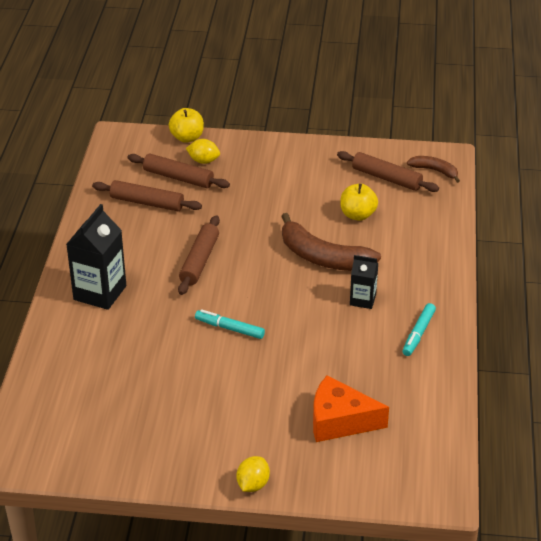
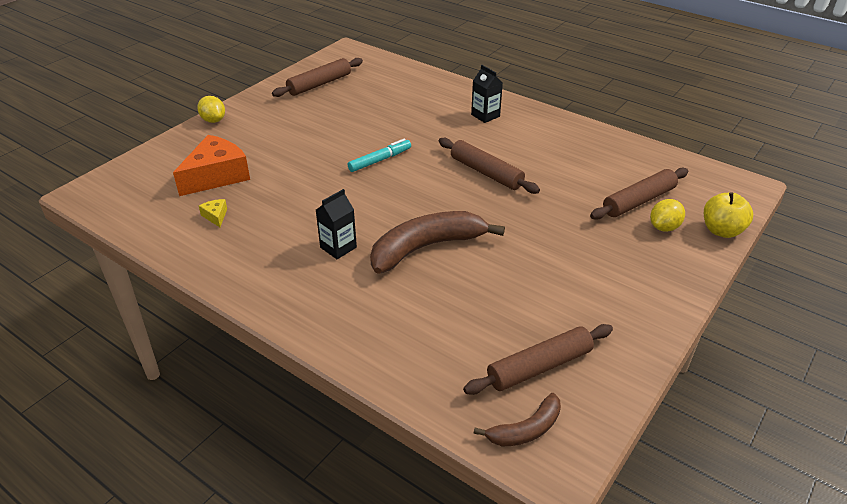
camera: 120 degrees right, 0 degrees up
black carton [66,204,126,310] -> black carton [471,65,503,123], size x0.57
brown rolling pin [92,180,202,211] -> brown rolling pin moved to [272,58,363,97]
yellow apple [341,184,378,221] -> none
turquoise marker [402,303,436,356] -> none
none -> yellow cheese [199,199,227,227]

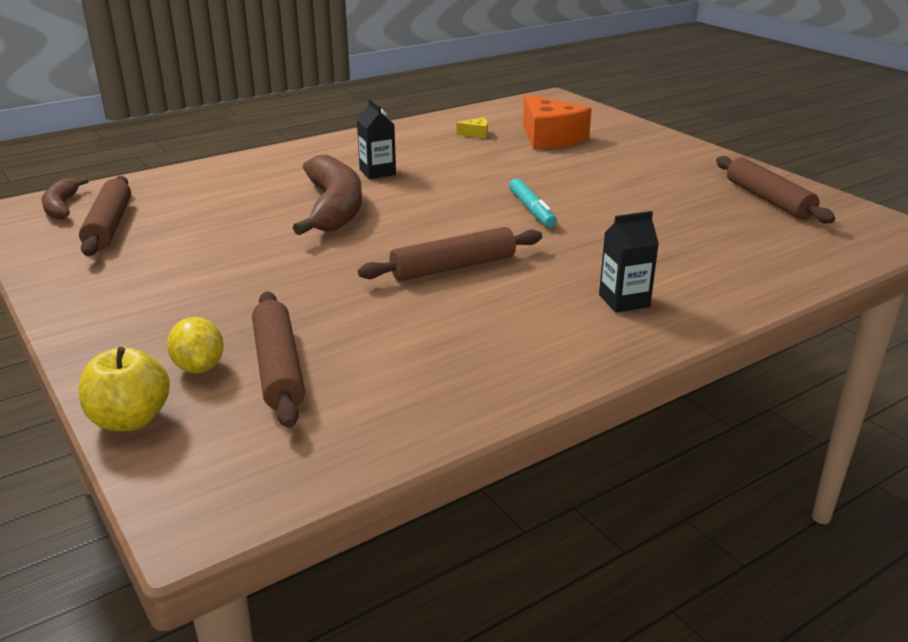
camera: 110 degrees right, 10 degrees down
yellow lemon [197,96,225,123] -> none

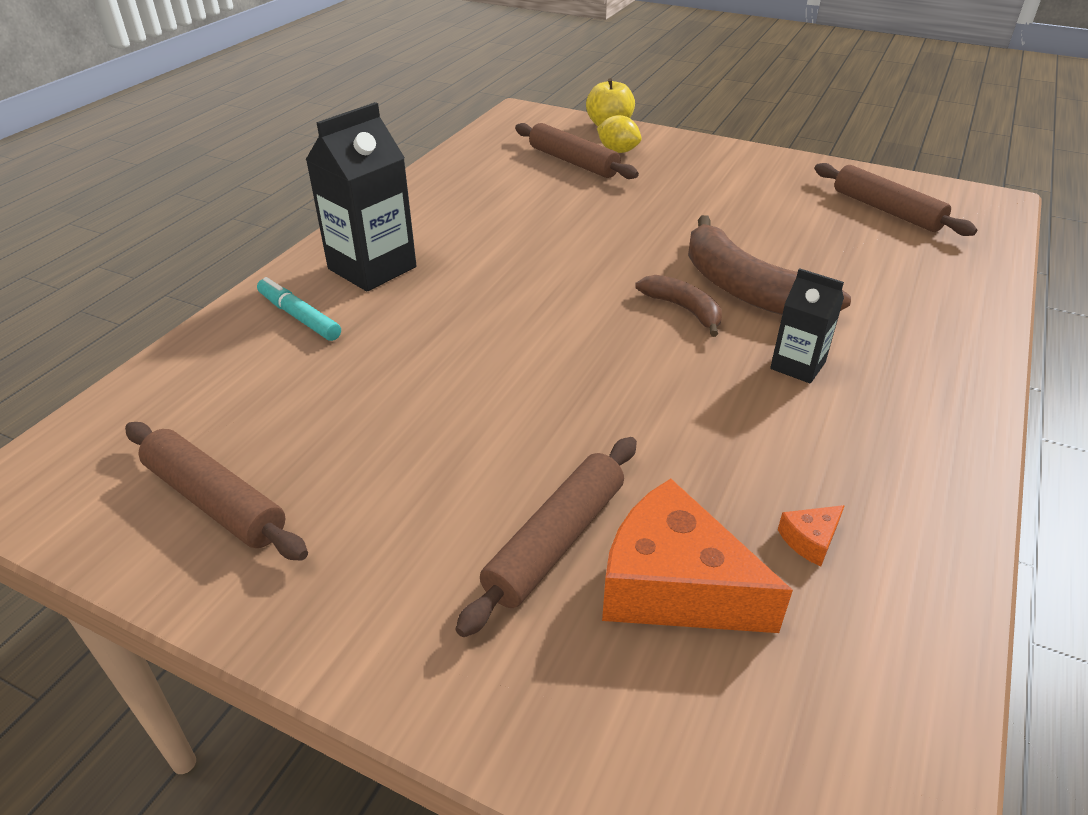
camera: 150 degrees right, 10 degrees up
brown banana [41,178,88,220] -> brown banana moved to [635,275,722,337]
brown rolling pin [358,227,542,281] -> brown rolling pin moved to [456,437,637,637]
yellow cheese [456,118,488,139] -> orange cheese [778,505,845,566]
turquoise marker [509,178,557,227] -> turquoise marker moved to [257,277,341,341]
black carton [599,211,659,313] -> black carton [306,102,416,291], size x1.76

